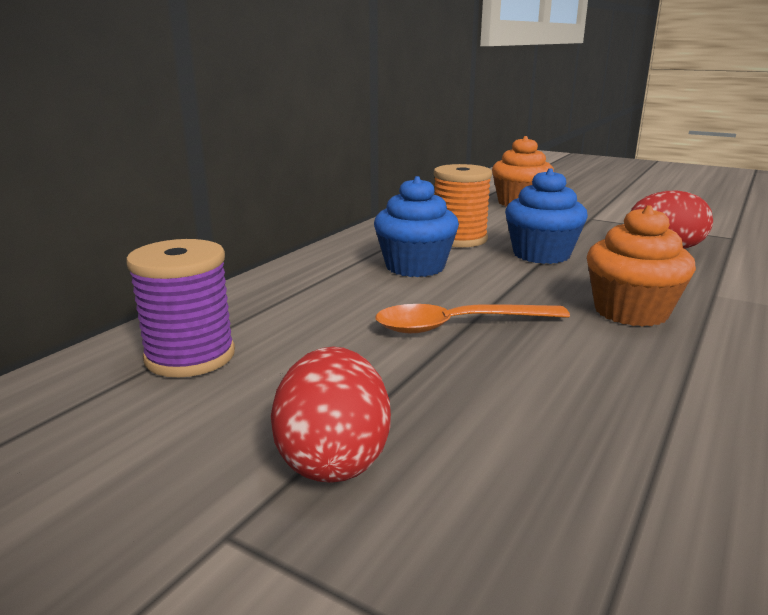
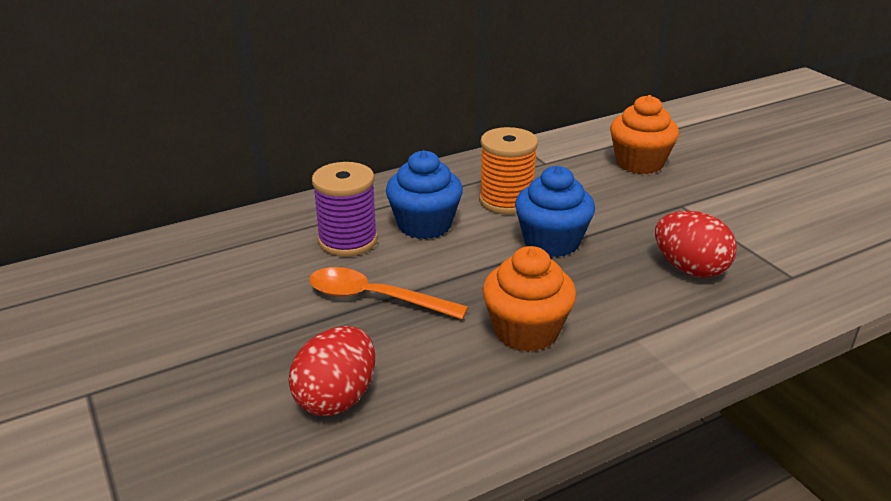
camera: 30 degrees right, 10 degrees up
purple spool [126,239,235,377] -> purple spool moved to [312,162,378,257]
red egg [271,346,391,483] -> red egg moved to [288,326,375,416]

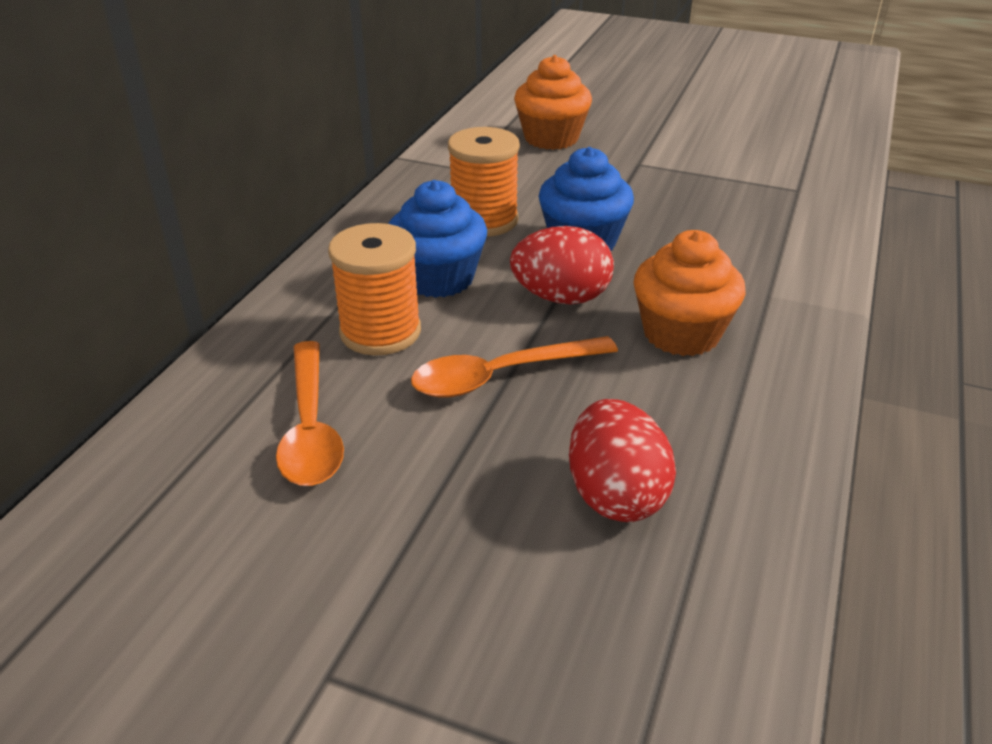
camera: 40 degrees left, 5 degrees up
purple spool [312,162,378,257] -> orange spool [328,223,421,356]
red egg [655,211,737,277] -> red egg moved to [510,226,614,305]
none -> orange spoon [276,341,344,486]

